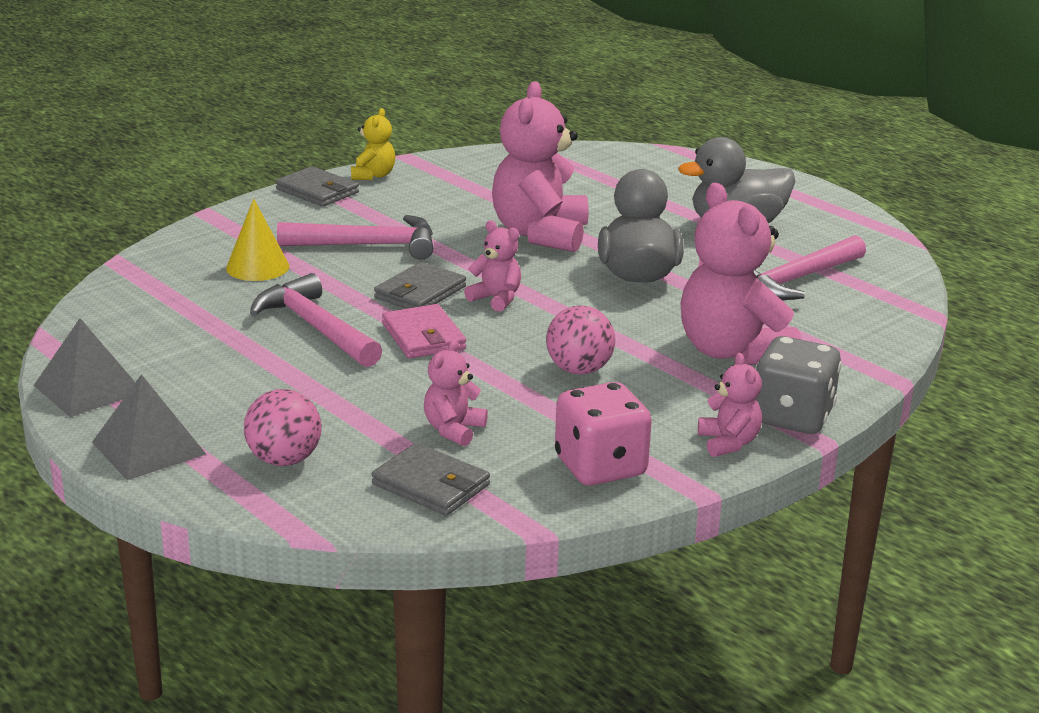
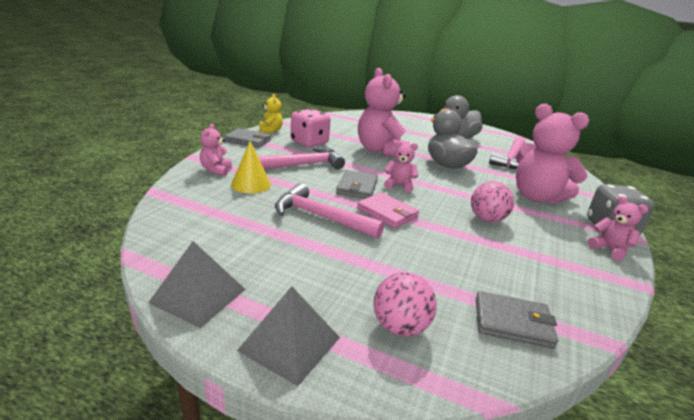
camera: 25 degrees left, 0 degrees up
pink teddy bear [424,340,488,446] -> pink teddy bear moved to [200,124,232,176]
pink dice [555,382,652,486] -> pink dice moved to [291,108,330,147]

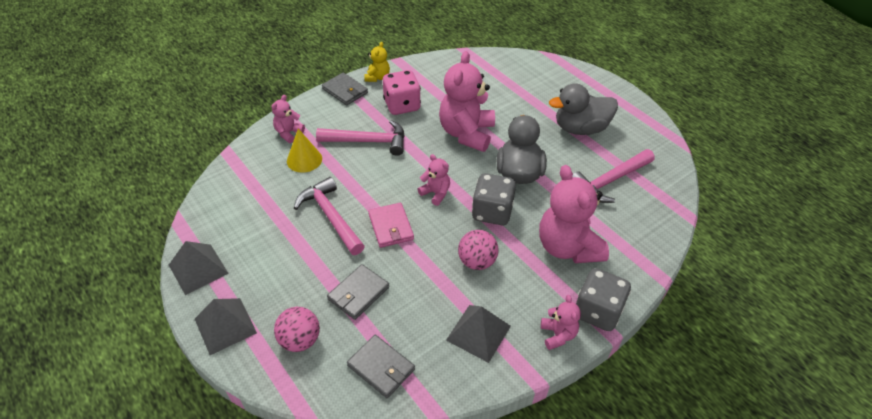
camera: 30 degrees right, 20 degrees up
grey wallet [336,170,378,199] -> grey wallet moved to [327,264,389,320]
none -> grey pyramid [446,305,511,363]
none -> grey dice [472,173,516,225]

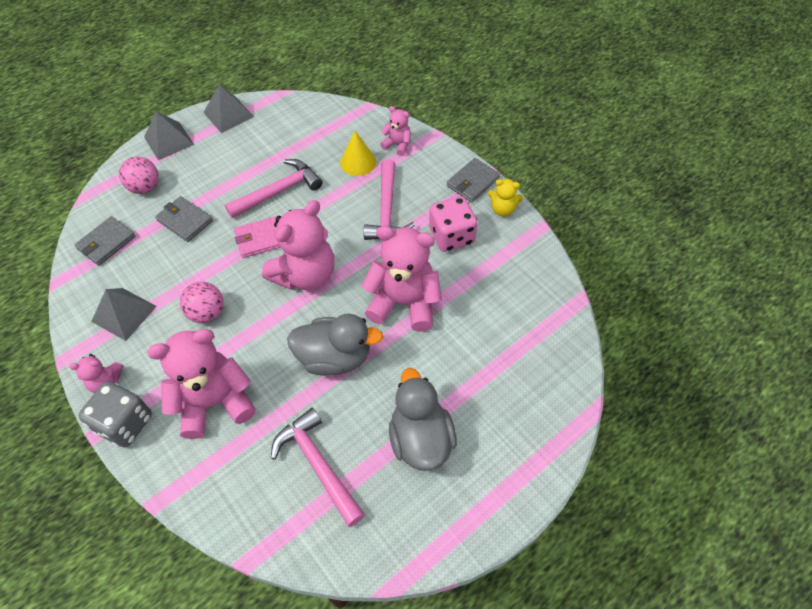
camera: 90 degrees right, 10 degrees up
pink teddy bear [418,154,450,206] -> pink teddy bear [262,200,334,290], size x2.06
grey dice [472,173,516,225] -> none

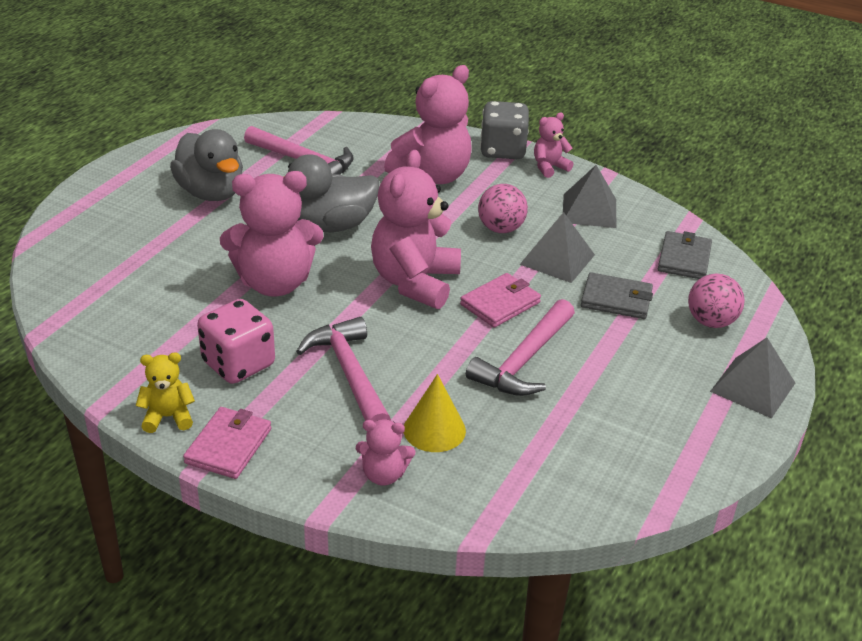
camera: 155 degrees right, 20 degrees down
grey pyramid [203,85,254,133] -> grey pyramid moved to [520,212,595,283]
grey wallet [447,158,500,202] -> pink wallet [183,407,271,479]

